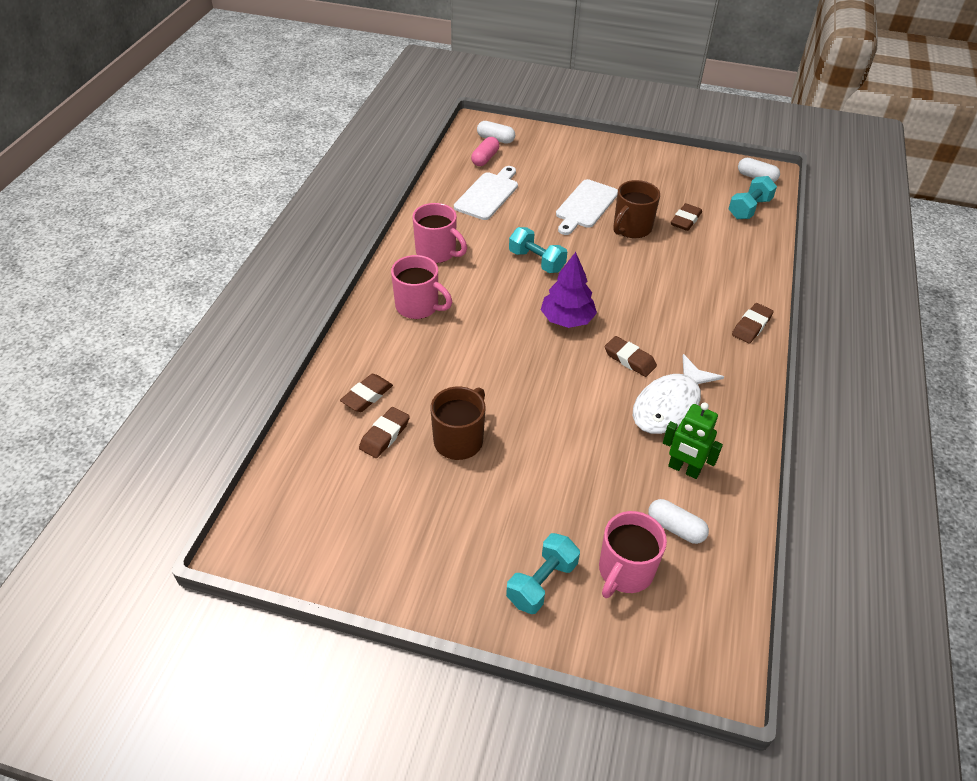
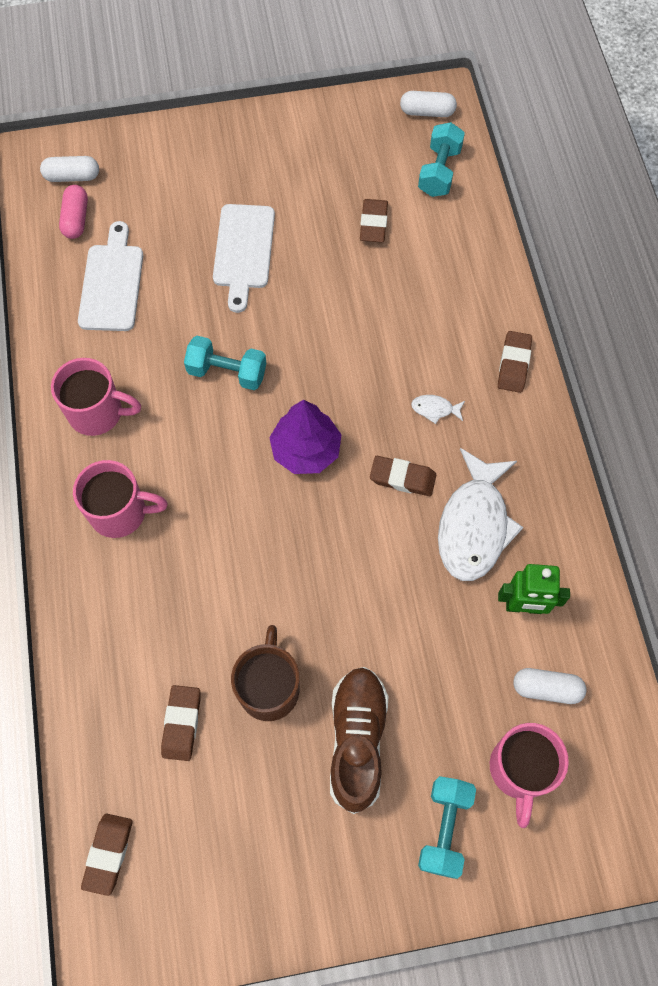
camera: 25 degrees left, 20 degrees up
brown eraser [340,374,393,412] -> brown eraser moved to [81,814,133,896]
brown mug [613,180,660,238] -> none
none -> brown shoe [330,667,389,814]
none -> white fish [411,395,465,424]

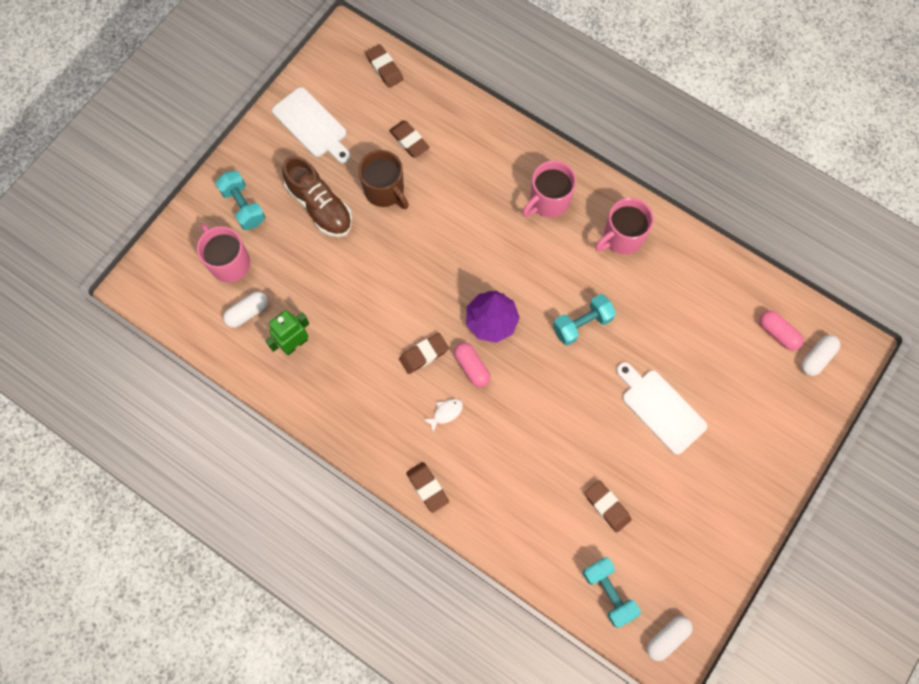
camera: 135 degrees right, 5 degrees up
white cutting board [78,221,143,331] -> white cutting board moved to [272,87,351,164]
white fish [438,448,523,581] -> none
none -> pink capsule [454,343,490,387]

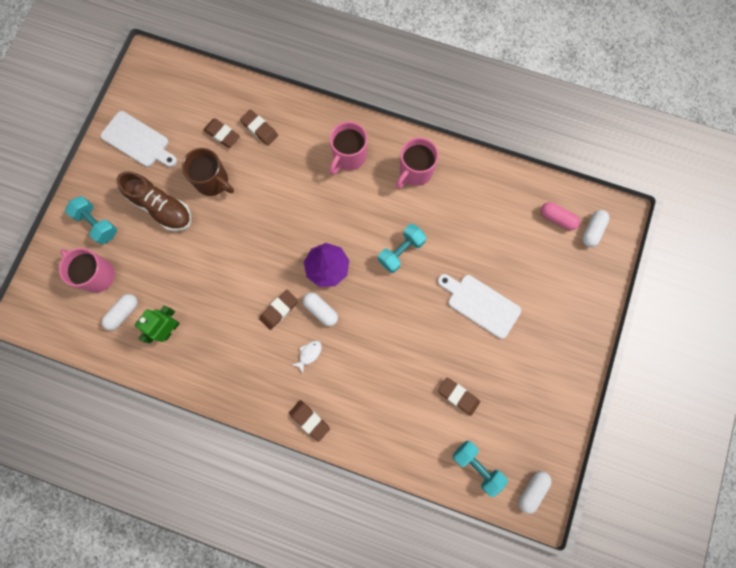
camera: 15 degrees left, 5 degrees up
brown eraser [366,44,403,88] -> brown eraser moved to [240,110,278,146]
pink capsule [454,343,490,387] -> white capsule [303,292,338,326]

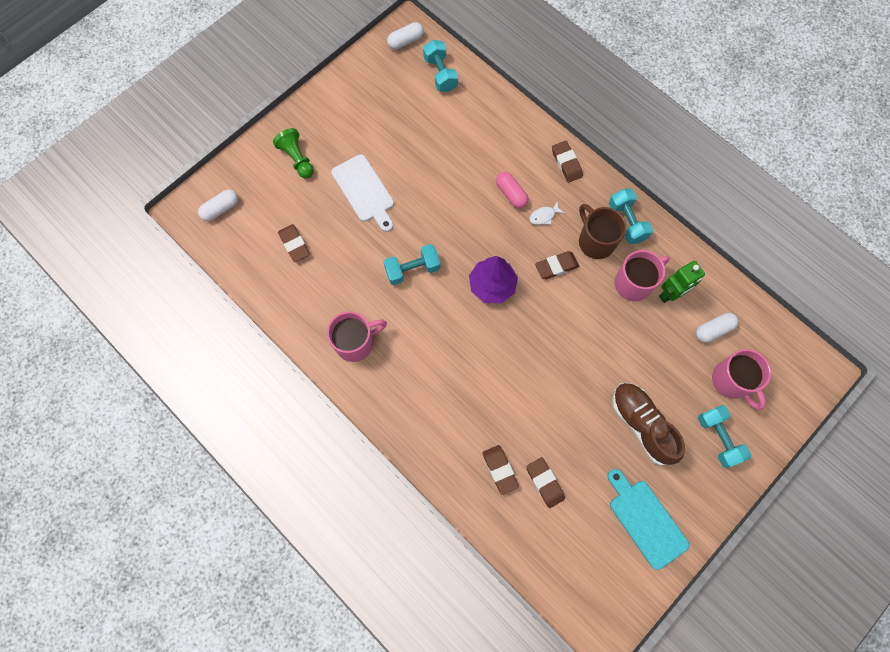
camera: 155 degrees left, 5 degrees down
white cutting board [101,111,177,167] -> turquoise cutting board [608,469,689,570]
brown mug [182,148,234,196] -> brown mug moved to [579,204,627,259]
white capsule [303,292,338,326] -> none
pink mug [329,122,367,175] -> pink mug moved to [614,250,670,302]
brown eraser [438,377,480,416] -> brown eraser moved to [278,224,310,262]
pink capsule [541,202,580,230] -> pink capsule moved to [496,172,529,208]
none -> green pawn [273,128,314,178]
none -> turquoise dumbbell [609,189,653,244]

